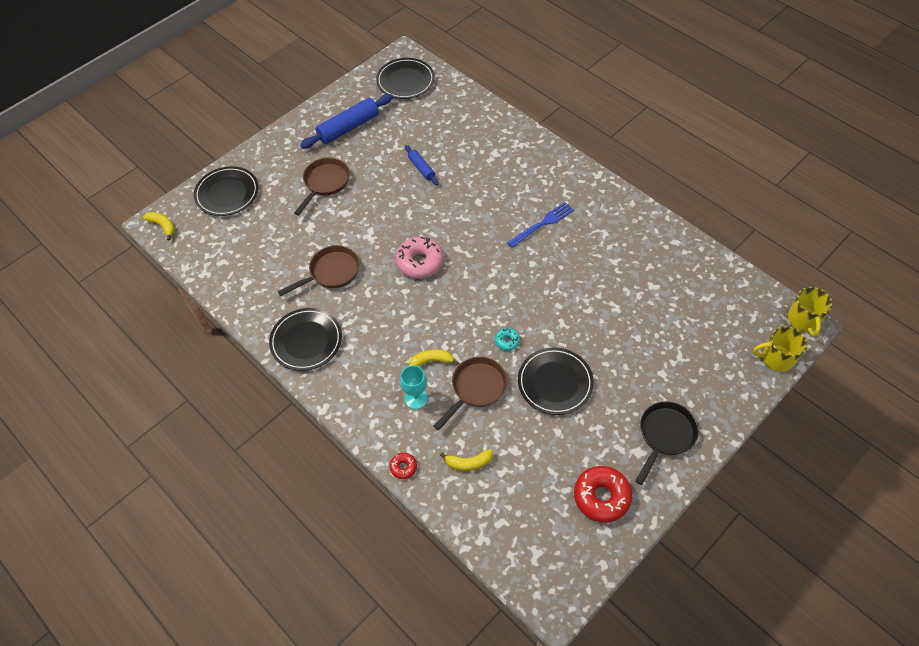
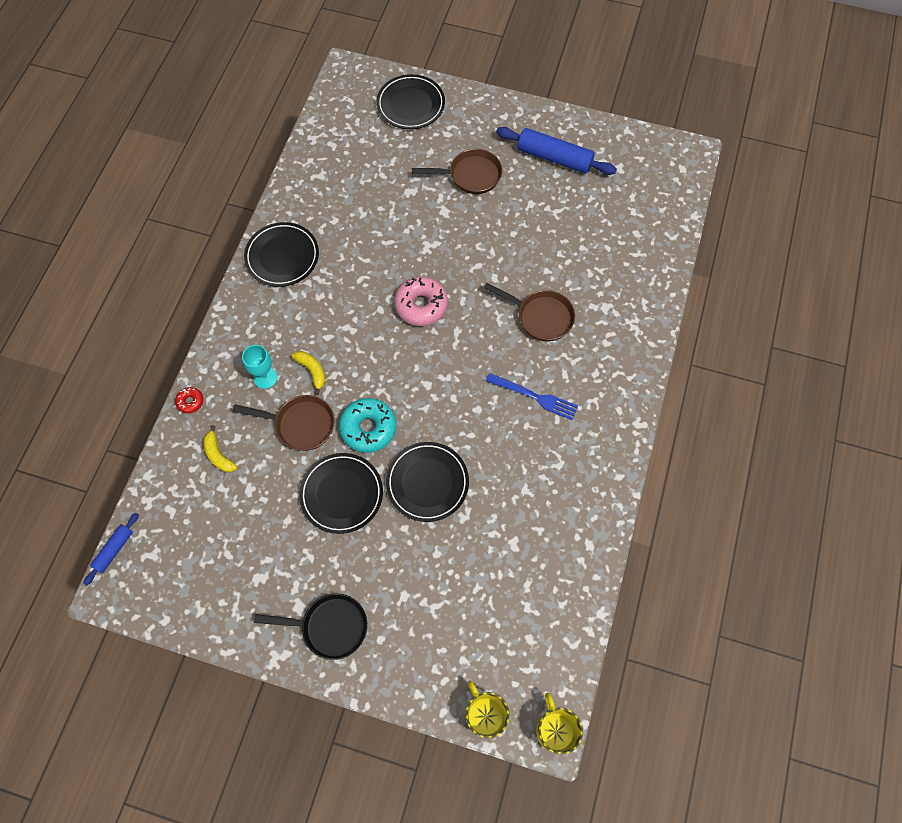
camera: 60 degrees right, 10 degrees up
yellow banana [143,212,175,240] -> none
brown pan [278,245,360,296] -> brown pan moved to [484,283,575,341]
black plate [376,58,435,99] -> black plate moved to [386,442,469,522]
blue rolling pin [405,145,438,185] -> blue rolling pin moved to [83,513,139,586]
turquoise donut [495,328,520,351] -> turquoise donut [339,398,396,453], size x2.03
red donut [574,466,632,523] -> none
yellow mug [788,287,832,337] -> yellow mug turned 105 degrees clockwise [536,693,583,755]

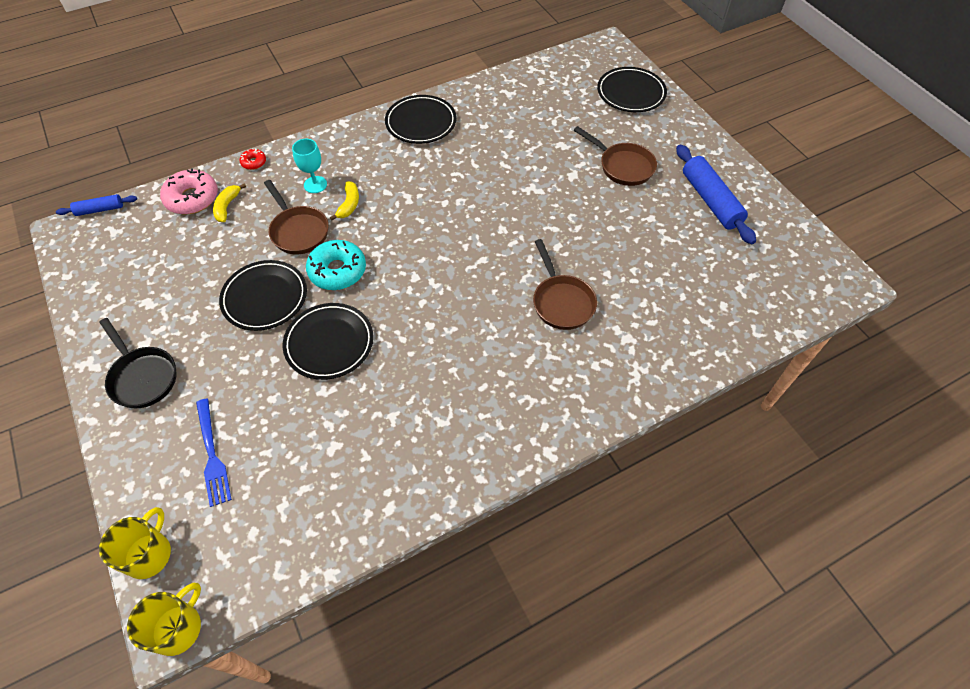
camera: 45 degrees right, 10 degrees down
pink donut [394,276,448,326] -> pink donut moved to [160,168,218,214]
blue fork [486,373,578,420] -> blue fork moved to [196,398,232,507]

